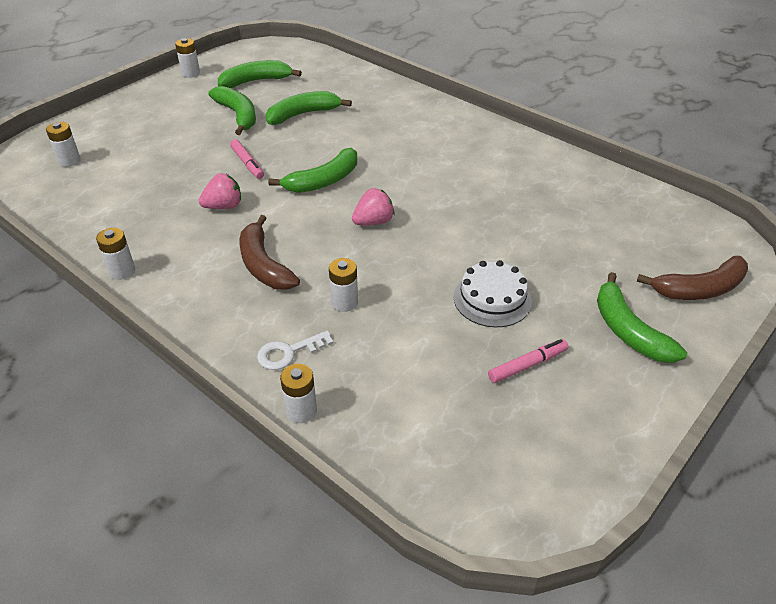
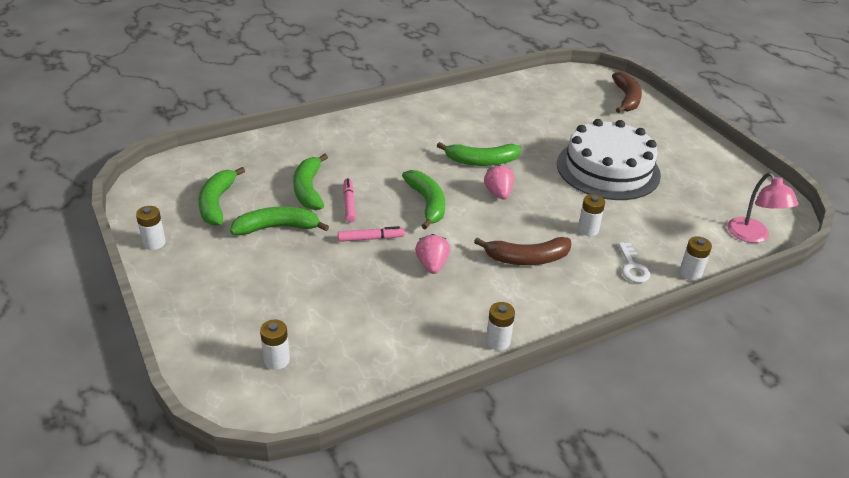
camera: 70 degrees left, 5 degrees down
white cake [454,260,532,327] -> white cake [557,119,661,200], size x1.87
pink marker [488,339,568,383] -> pink marker moved to [343,178,356,222]
green banana [597,272,687,363] -> green banana moved to [437,142,521,166]
none -> pink lamp [727,172,798,243]

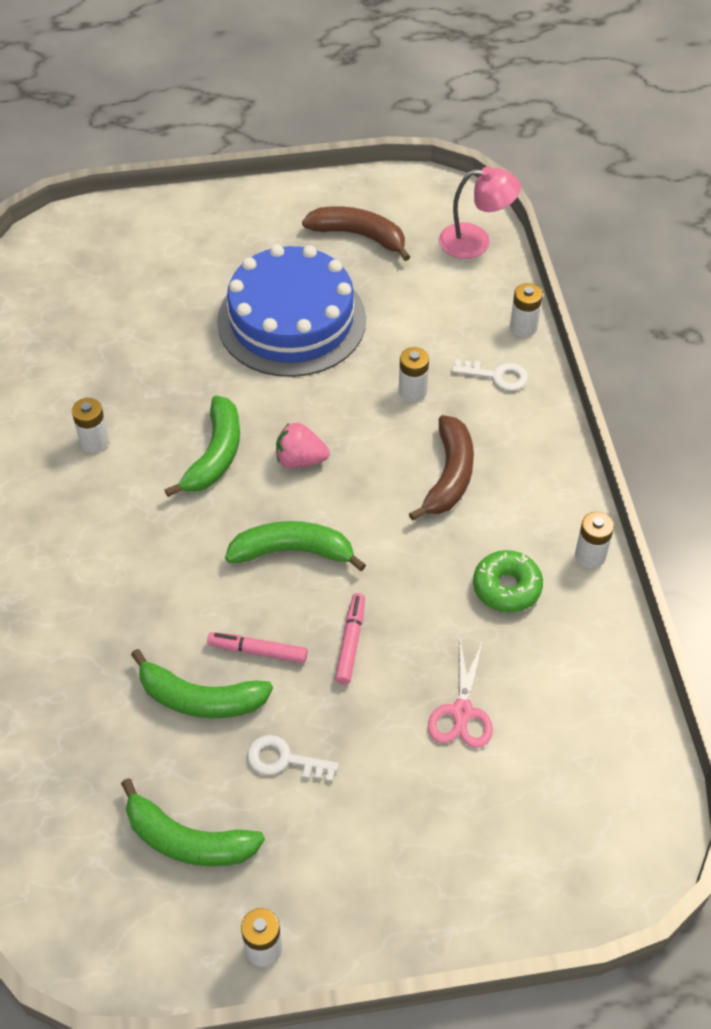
camera: 70 degrees left, 15 degrees up
green banana [230,207,329,235] -> white key [247,735,339,782]
white battery [260,320,290,370] -> white battery moved to [72,398,109,453]
pink strawberry [415,234,450,274] -> none
white cake [557,119,661,200] -> blue cake [217,245,366,377]
brown banana [612,72,642,113] -> brown banana moved to [302,206,410,261]
none -> pink scissors [428,639,493,748]
none -> green donut [473,550,543,613]

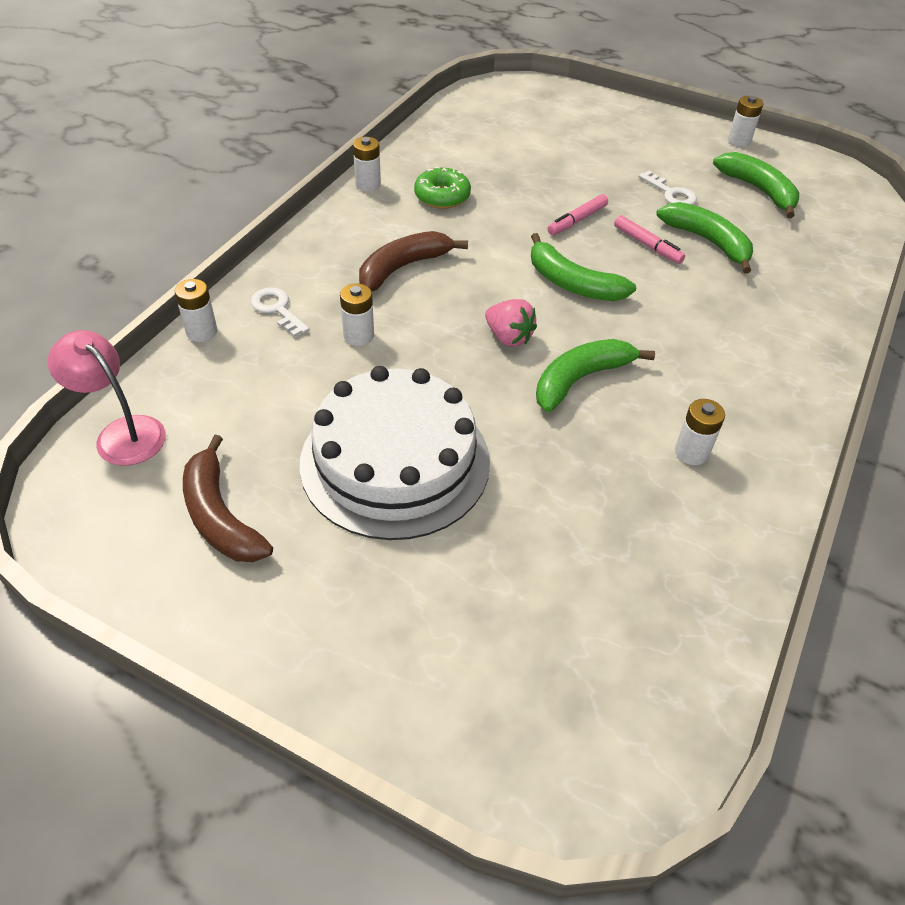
camera: 145 degrees left, 5 degrees down
blue cake [217,245,366,377] -> white cake [300,366,490,540]
pink scissors [428,639,493,748] -> none

